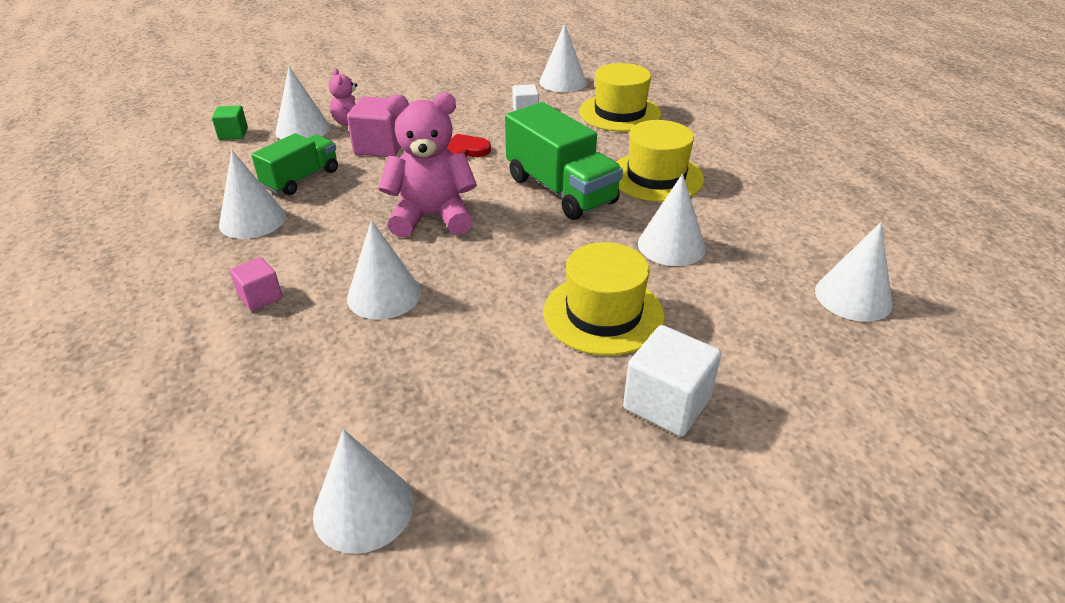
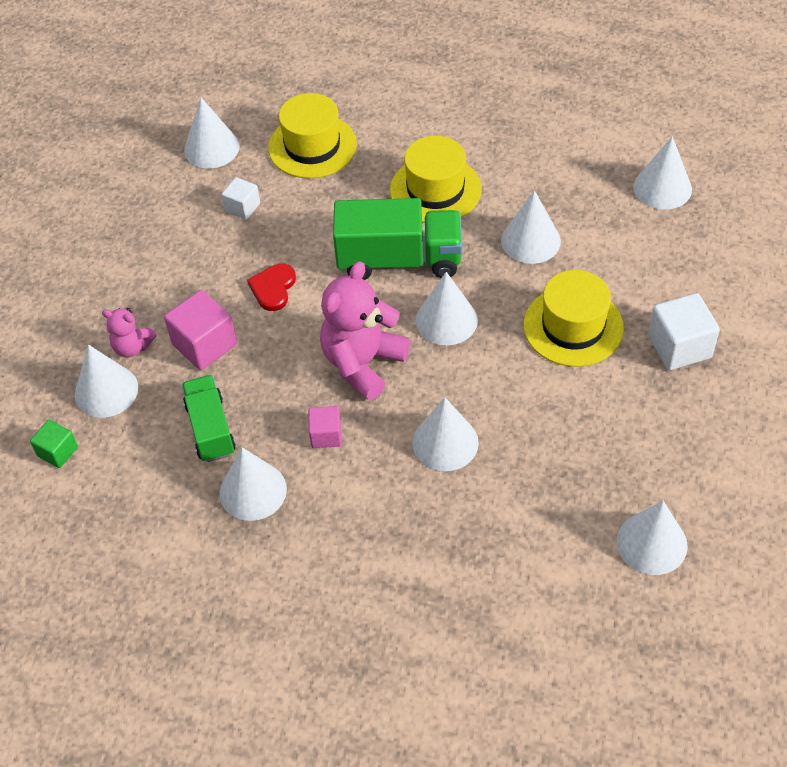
camera: 50 degrees left, 15 degrees up
pink cube [230,257,282,311] -> pink cube moved to [308,406,342,448]
none -> white cone [416,272,478,345]

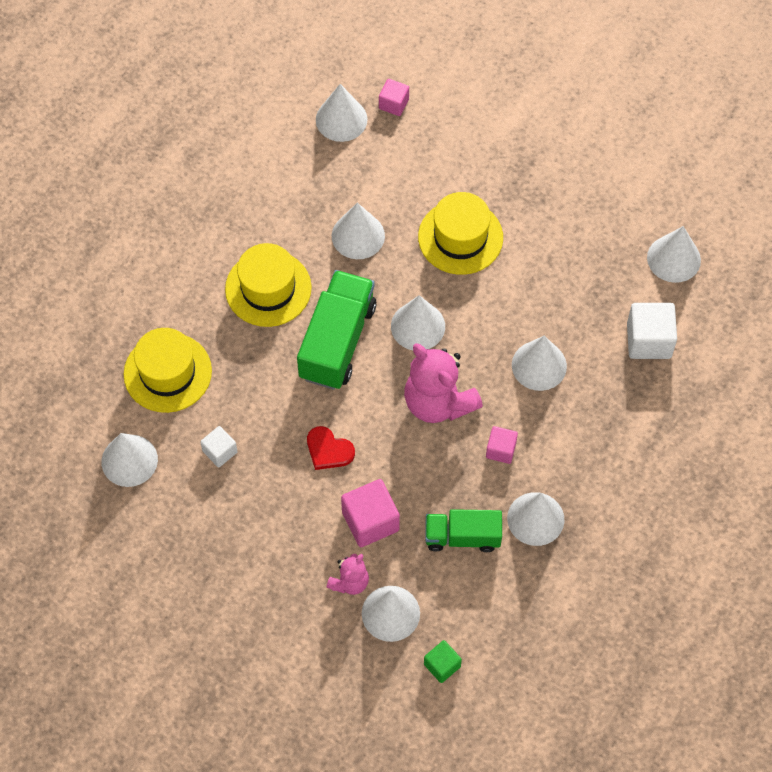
camera: 75 degrees left, 10 degrees up
white cube [648,293,720,370] -> white cube moved to [627,303,677,359]
none -> pink cube [379,79,409,116]

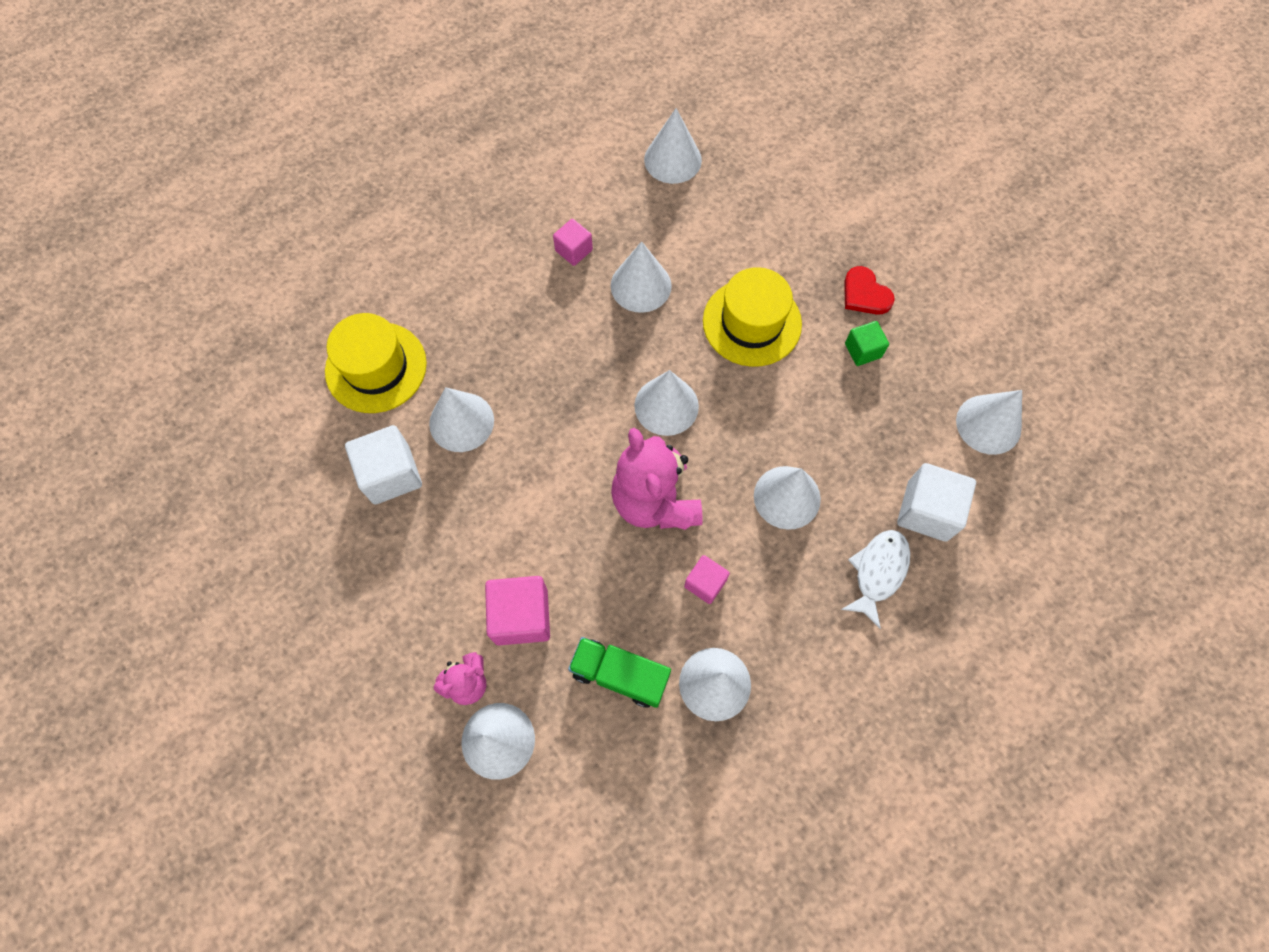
camera: 20 degrees right, 5 degrees up
white cone [101,433,158,487] -> white cone moved to [429,387,494,452]
white cube [200,426,238,468] -> white cube [345,425,422,505], size x1.69
yellow hat [225,243,312,327] -> none
green truck [297,270,377,390] -> none
red heart [307,426,355,470] -> red heart moved to [844,266,895,315]
pink cube [379,79,409,116] -> pink cube moved to [553,219,593,266]
green cube [424,640,462,683] -> green cube moved to [845,321,889,366]
none -> white fish [841,530,910,629]

